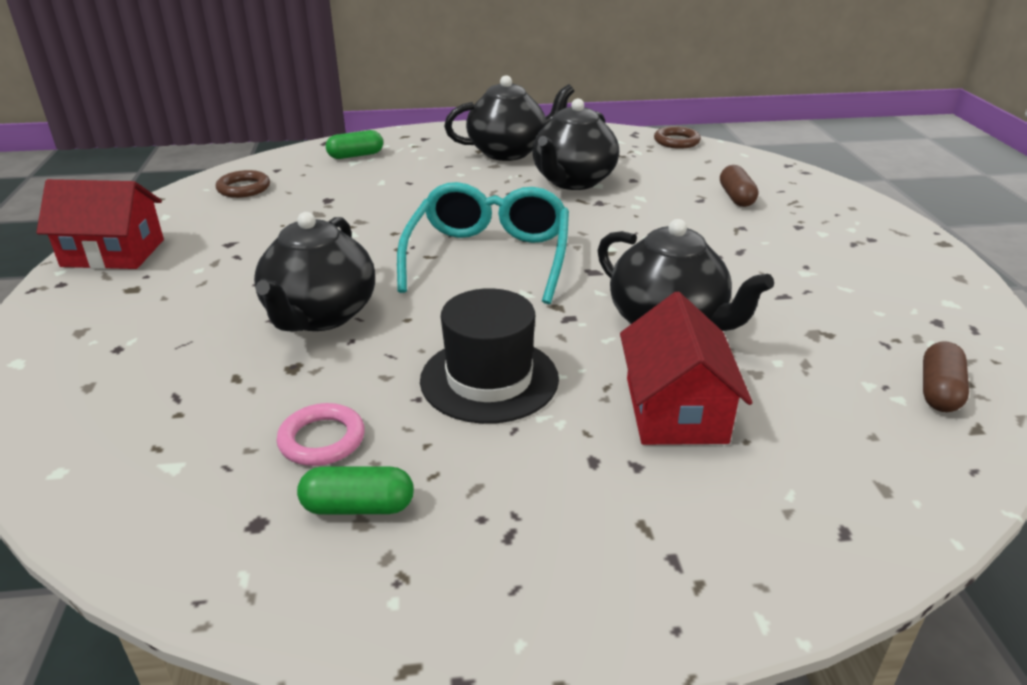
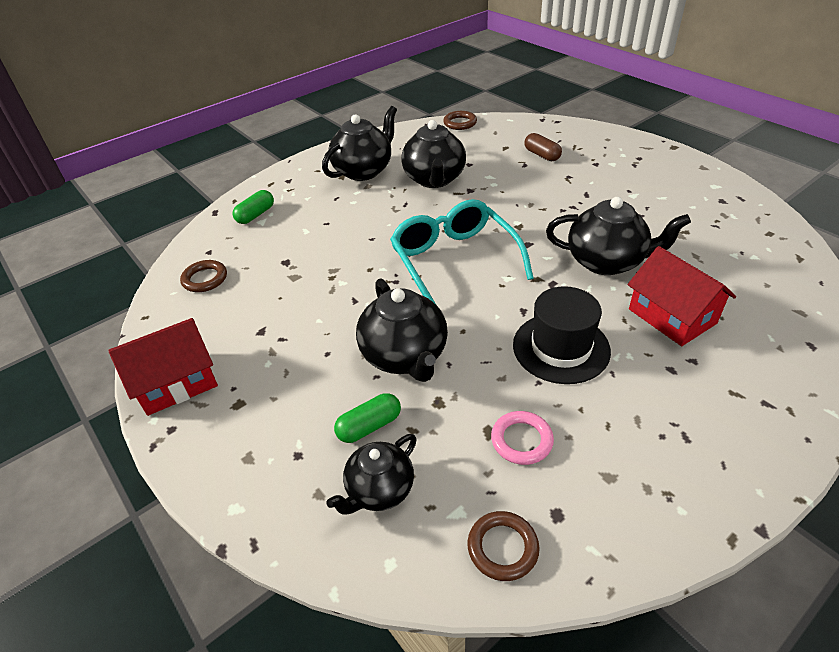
camera: 30 degrees left, 10 degrees up
green capsule [297,466,414,514] -> green capsule moved to [334,393,401,443]
brown capsule [923,341,969,412] -> none
none -> black teapot [326,434,417,515]
none -> brown ring [467,511,540,581]

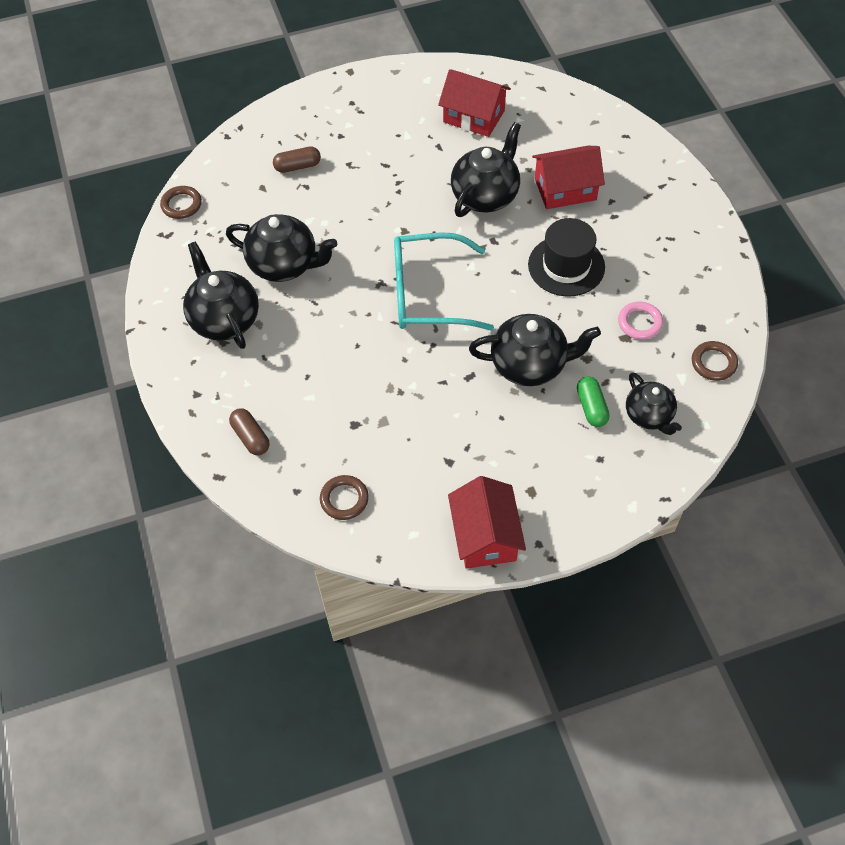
camera: 70 degrees left, 15 degrees up
green capsule [233,190,274,224] -> brown capsule [229,409,269,455]
none -> red house [438,69,511,137]

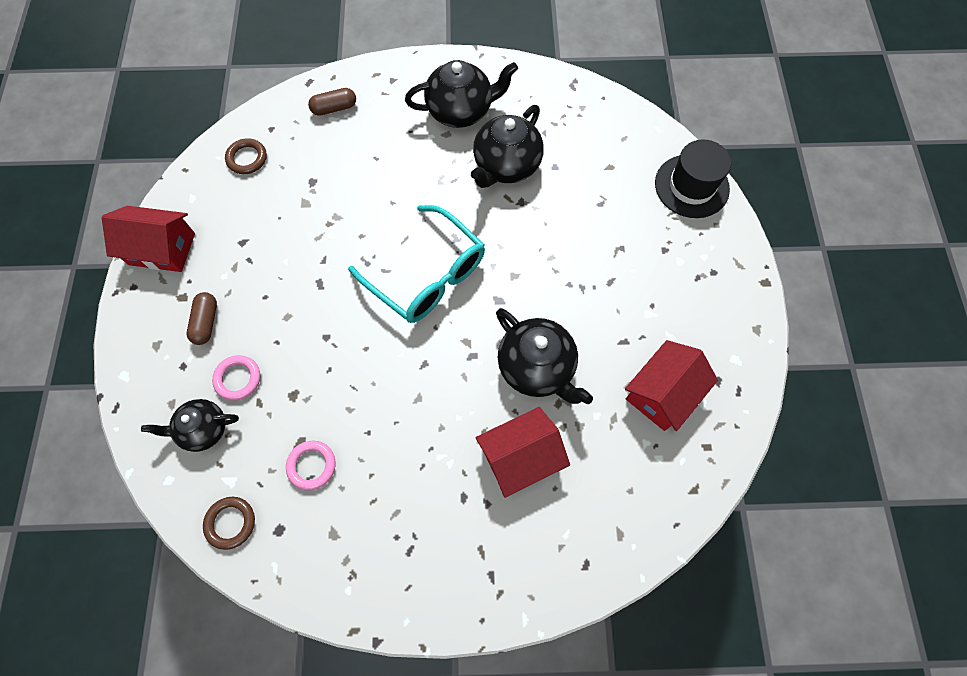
camera: 105 degrees right, 10 degrees up
brown ring [160,186,202,219] -> none
brown capsule [273,146,321,173] -> brown capsule moved to [187,292,217,345]
turquoise glasses [394,232,494,330] -> turquoise glasses turned 120 degrees clockwise [348,205,485,323]
black teapot [469,314,601,386] -> none
black hat [528,218,605,297] -> black hat moved to [655,139,731,218]
red house [532,146,605,209] -> red house turned 60 degrees clockwise [476,407,570,498]
green capsule [577,376,610,427] -> pink ring [212,355,260,401]

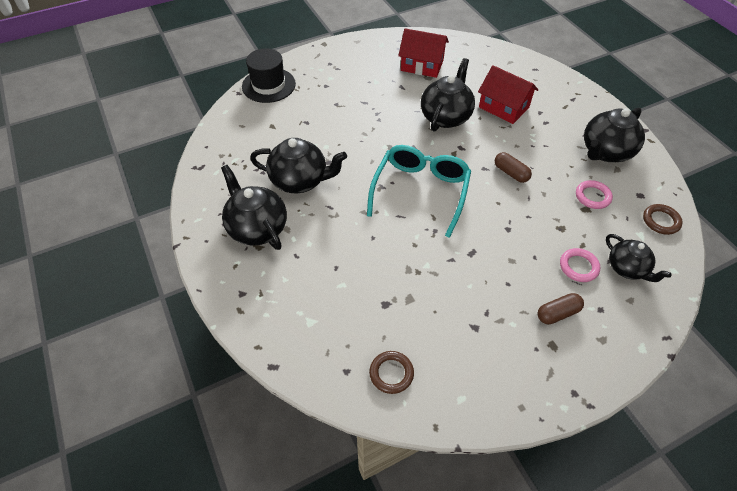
camera: 115 degrees left, 15 degrees down
red house [102,206,195,272] -> none
brown capsule [308,88,356,116] -> brown capsule moved to [495,152,532,183]
none -> black teapot [584,108,645,162]

